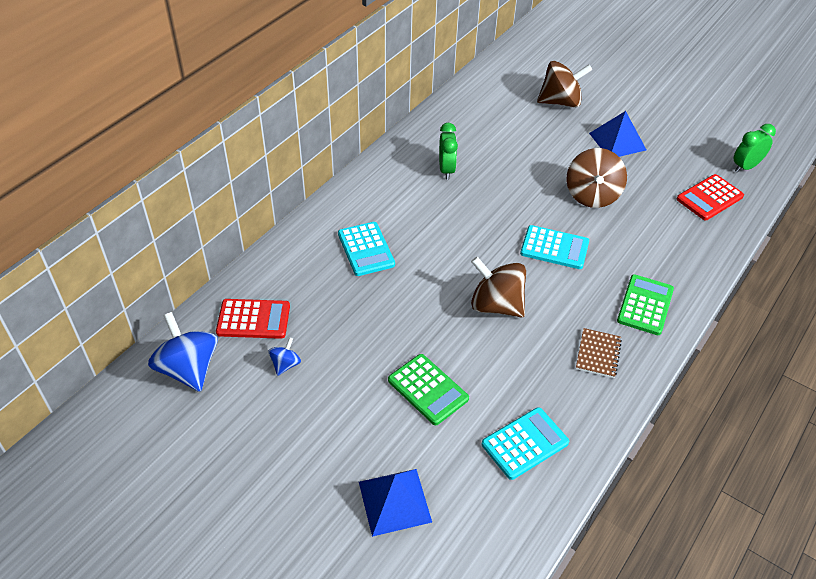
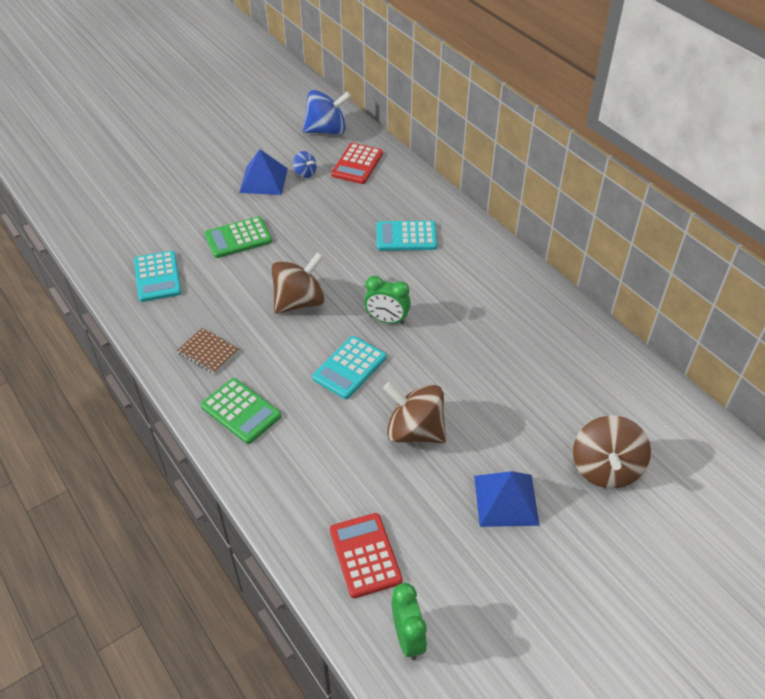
camera: 110 degrees right, 0 degrees up
blue pyramid [359,469,432,537] -> blue pyramid moved to [239,149,288,195]
green clock [439,123,458,180] -> green clock moved to [364,276,411,324]

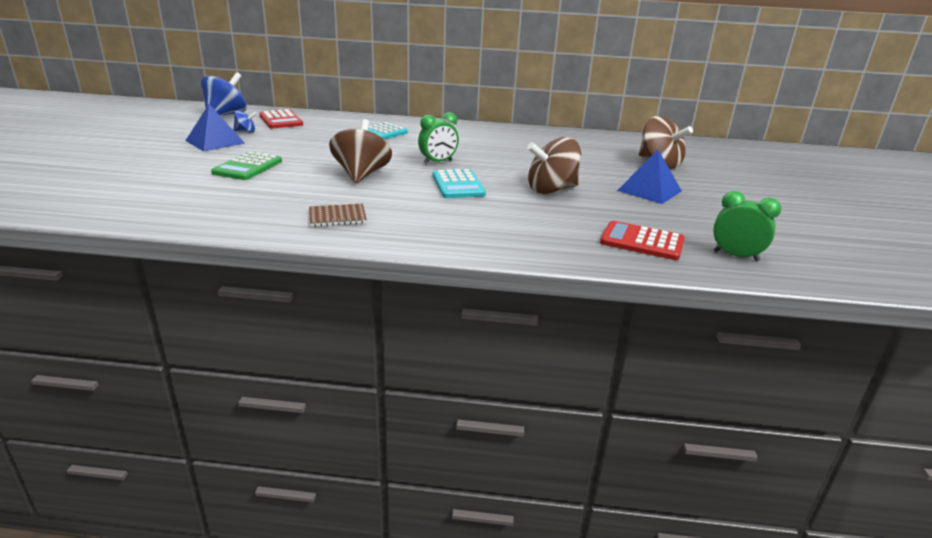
camera: 50 degrees left, 20 degrees down
turquoise calculator [134,251,181,302] -> none
green calculator [201,378,281,444] -> none

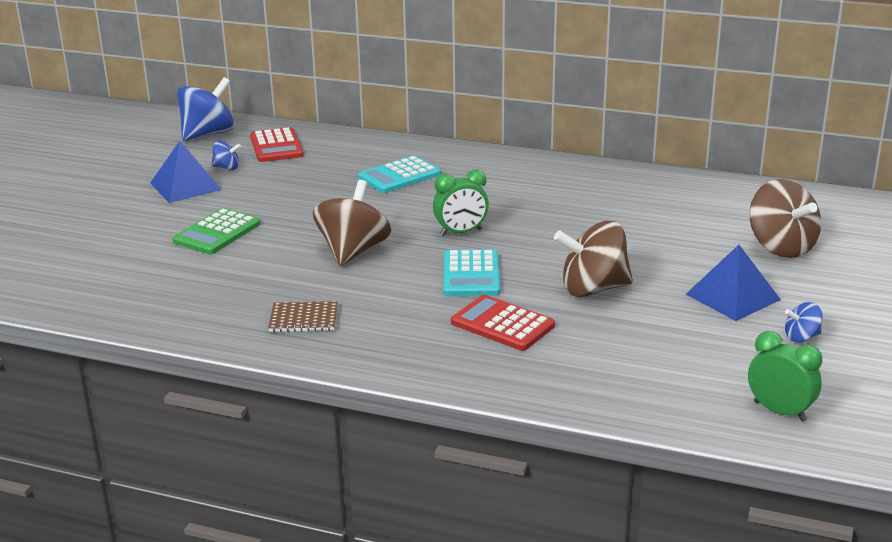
camera: 15 degrees right, 0 degrees up
red calculator [600,221,685,260] -> red calculator moved to [451,295,555,351]
none -> blue spinning top [785,302,823,343]

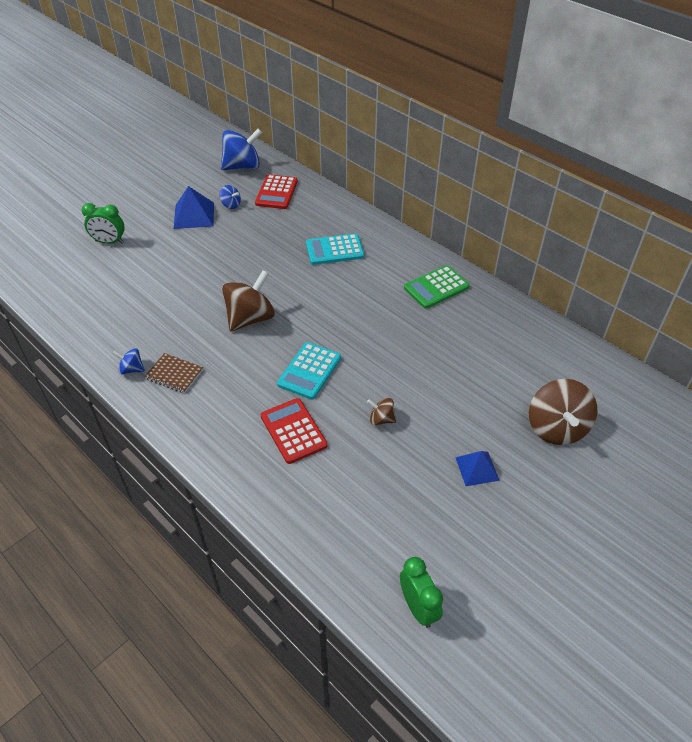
camera: 25 degrees right, 20 degrees up
green calculator [173,208,261,254] -> green calculator moved to [404,265,470,309]
green clock [433,169,489,236] -> green clock moved to [82,203,125,244]
brown spinning top [554,221,633,297] -> brown spinning top [367,398,396,425], size x0.48
blue pyramid [686,245,781,321] -> blue pyramid [455,451,500,486], size x0.65
blue spinning top [785,302,823,343] -> blue spinning top moved to [113,348,145,375]

